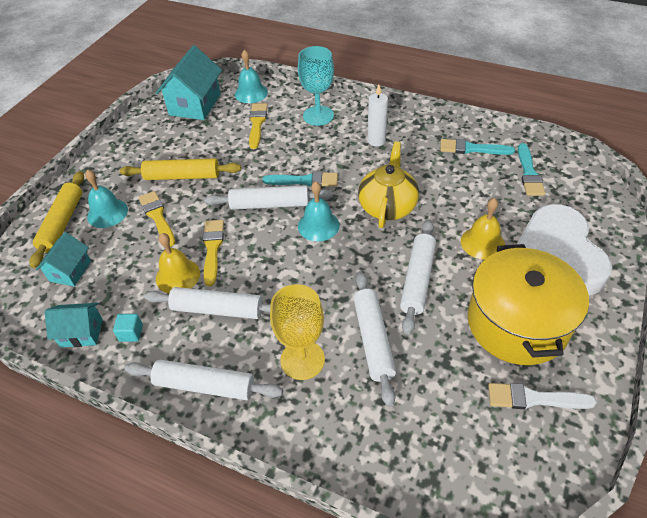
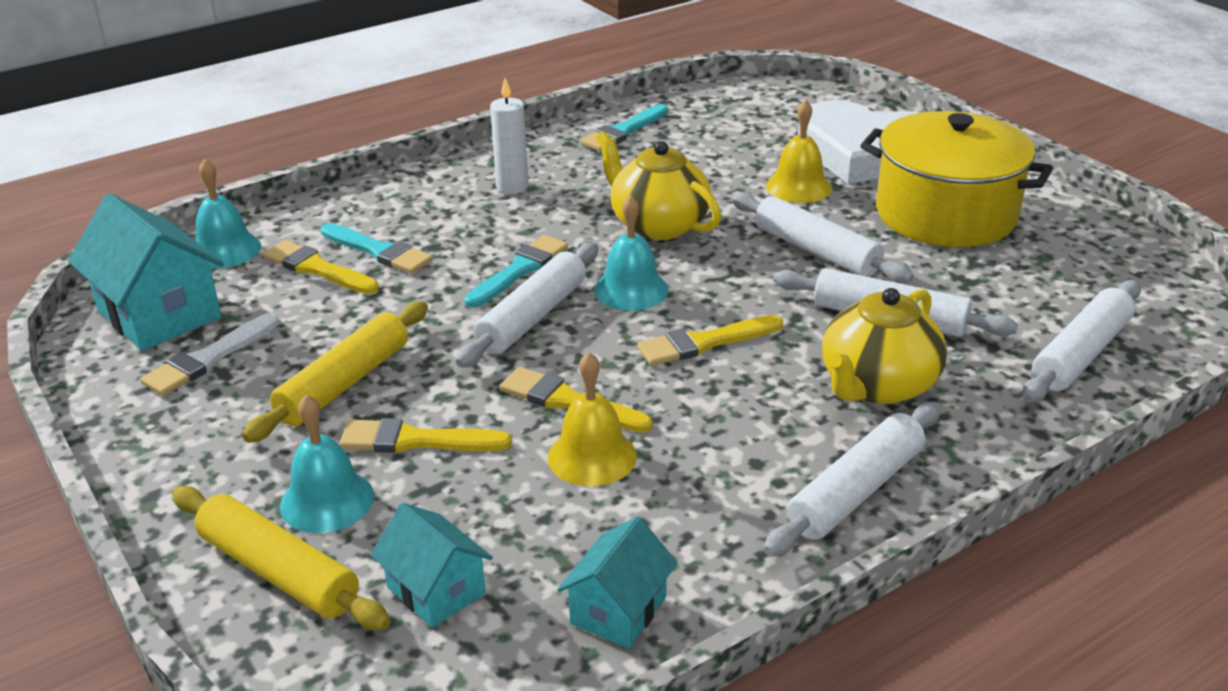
camera: 60 degrees left, 15 degrees down
turquoise cube [113,314,143,342] -> none
white rolling pin [144,287,270,319] -> white rolling pin moved to [1022,280,1141,403]
yellow goblet [270,284,325,380] -> yellow teapot [822,288,947,404]
turquoise goblet [298,46,334,126] -> none
white brush [488,383,597,409] -> white brush moved to [140,313,279,396]
turquoise brush [518,143,545,196] -> turquoise brush moved to [320,223,433,274]
none -> yellow brush [637,315,783,366]

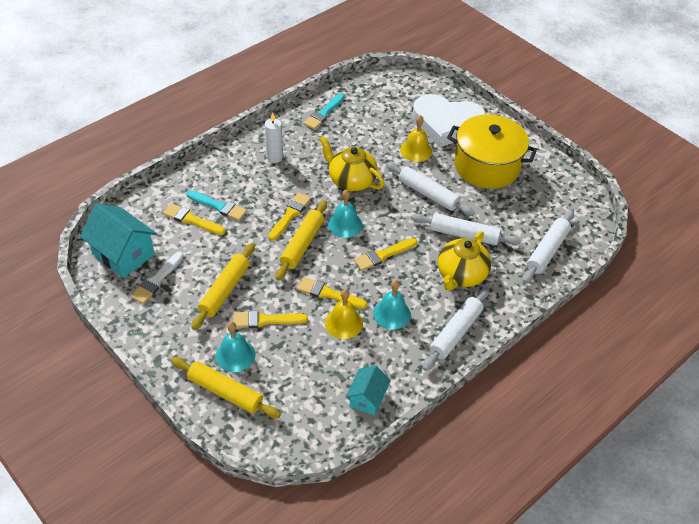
camera: 10 degrees left, 15 degrees up
turquoise bell [196,159,261,269] -> turquoise bell moved to [373,280,411,330]
turquoise house [371,503,493,628] -> none
white rolling pin [456,243,598,368] -> yellow rolling pin [276,200,327,281]
turquoise brush [464,235,568,308] -> yellow brush [269,192,311,241]

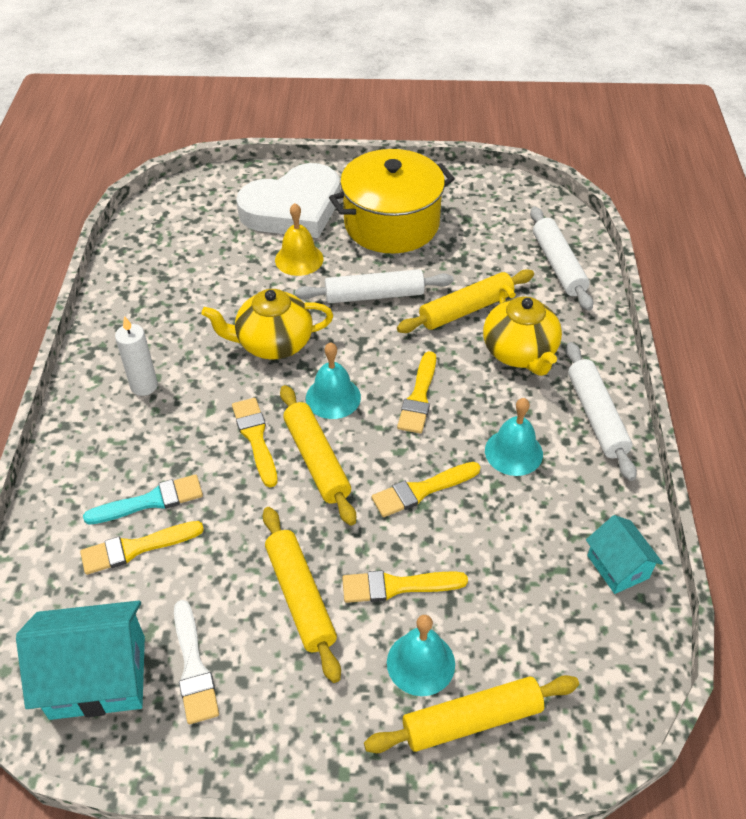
camera: 45 degrees left, 0 degrees up
yellow brush [233,311,308,328] -> yellow brush turned 45 degrees clockwise [342,570,468,603]
turquoise brush [304,93,345,130] -> none
yellow bell [325,289,363,339] -> none
white rolling pin [411,213,521,245] -> yellow rolling pin [397,270,534,333]

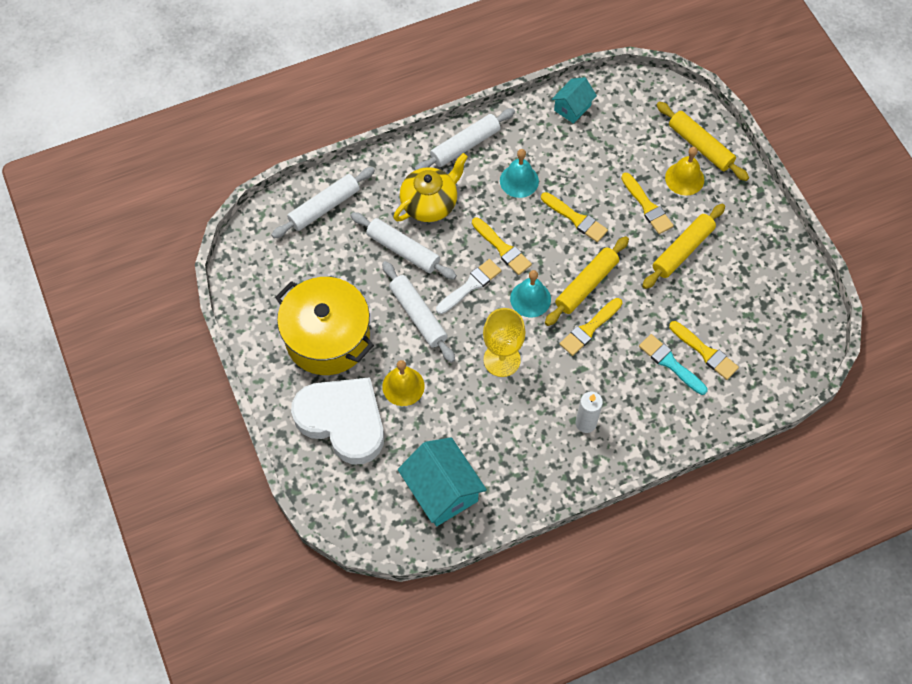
camera: 115 degrees left, 15 degrees up
turquoise house [16,600,145,720] -> turquoise house moved to [398,437,487,526]
white brush [174,600,219,724] -> white brush moved to [436,259,501,314]
yellow teapot [201,289,333,360] -> yellow goblet [483,308,525,377]
turquoise bell [387,615,455,696] -> yellow bell [665,147,704,196]
yellow rolling pin [397,270,534,333] -> white rolling pin [351,212,457,280]
yellow brush [397,351,436,434] -> yellow brush turned 60 degrees clockwise [472,217,532,275]

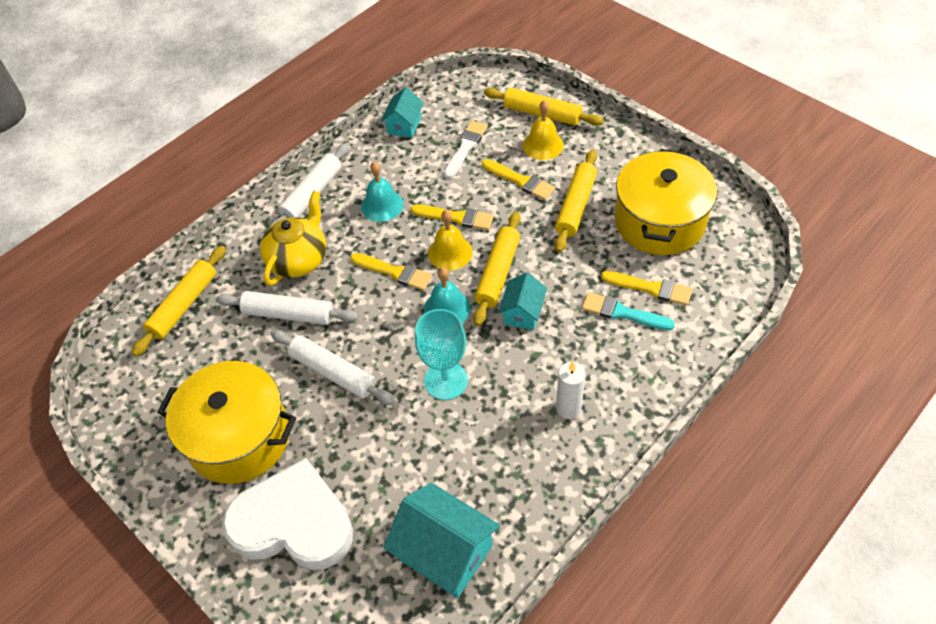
camera: 20 degrees left, 10 degrees down
white rolling pin [271,167,375,238] -> yellow rolling pin [132,246,226,356]
yellow bell [382,360,425,406] -> yellow bell moved to [428,210,473,271]
white brush [436,259,501,314] -> white brush moved to [444,120,488,179]
yellow goblet [483,308,525,377] -> turquoise goblet [415,309,468,400]
yellow brush [560,298,622,356] -> turquoise house [498,272,547,330]
none -> yellow pot [615,149,717,255]

